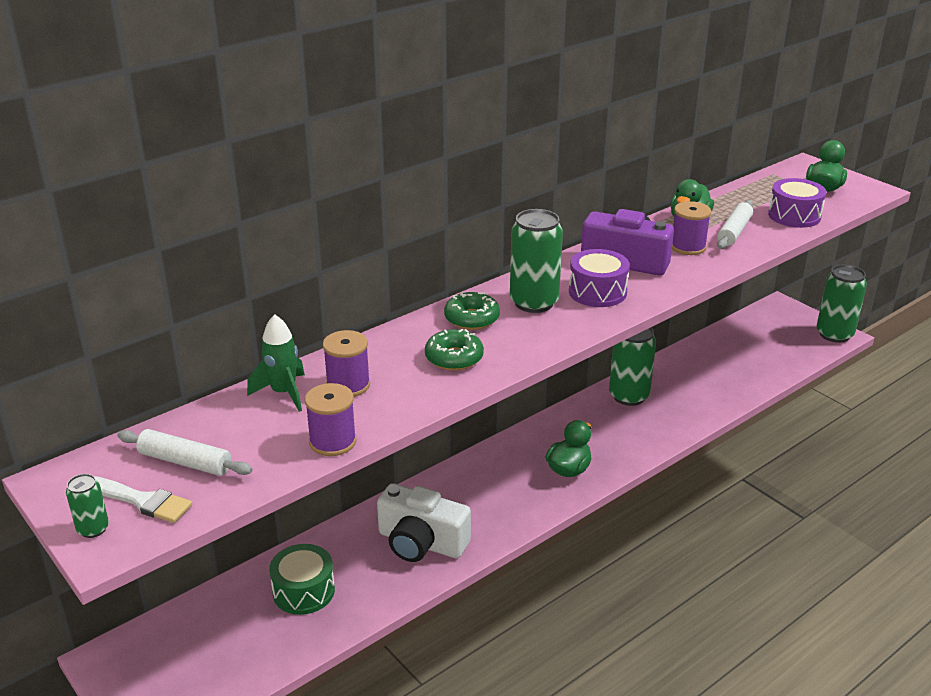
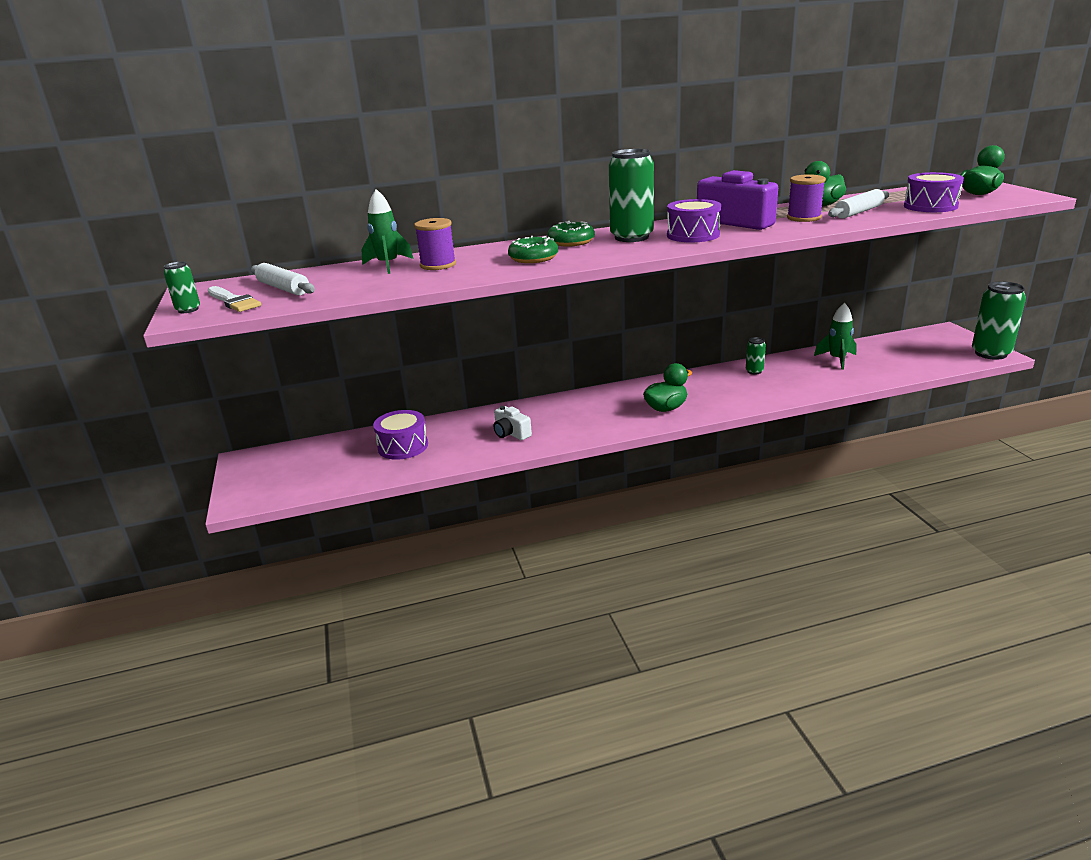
camera: 25 degrees right, 5 degrees down
green drum [269,544,335,615] -> purple drum [373,410,428,460]
purple spool [305,383,357,456] -> none
white camera [377,483,471,562] -> white camera [493,406,532,440], size x0.54
green can [609,327,656,406] -> green can [746,337,766,375], size x0.48
none -> green rocket [814,303,857,370]

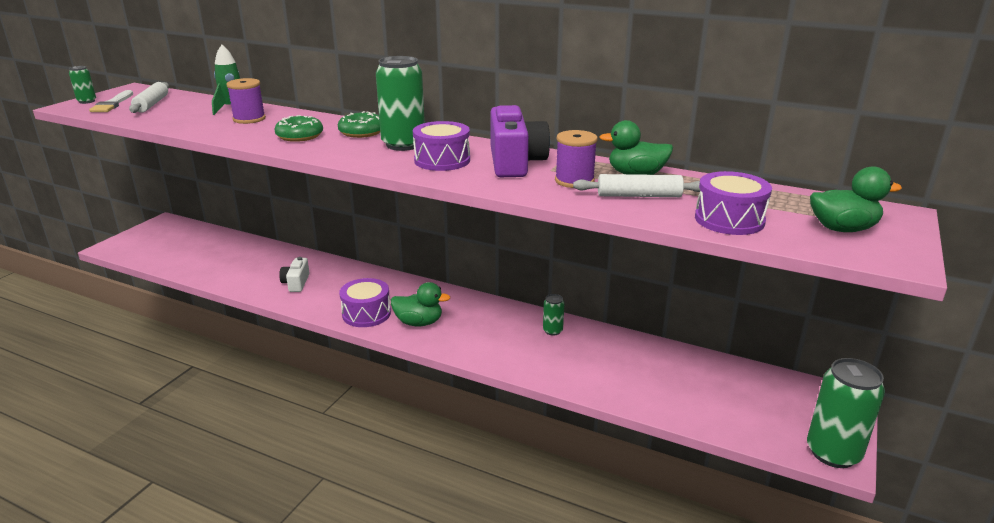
camera: 40 degrees right, 0 degrees up
purple drum [373,410,428,460] -> purple drum moved to [339,278,391,327]
green rocket [814,303,857,370] -> none

